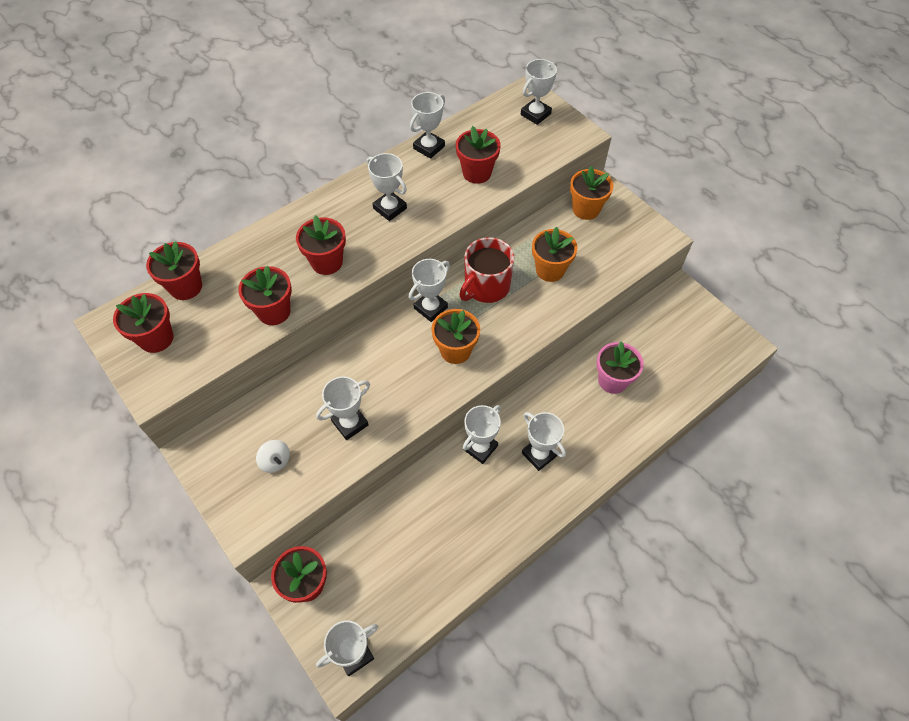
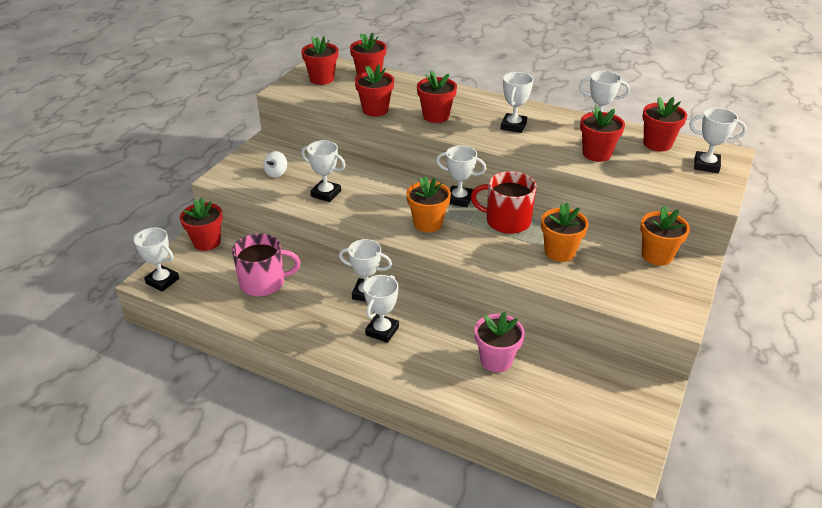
camera: 65 degrees right, 20 degrees down
none -> pink mug [232,233,301,296]
none -> red flower pot [642,97,687,151]

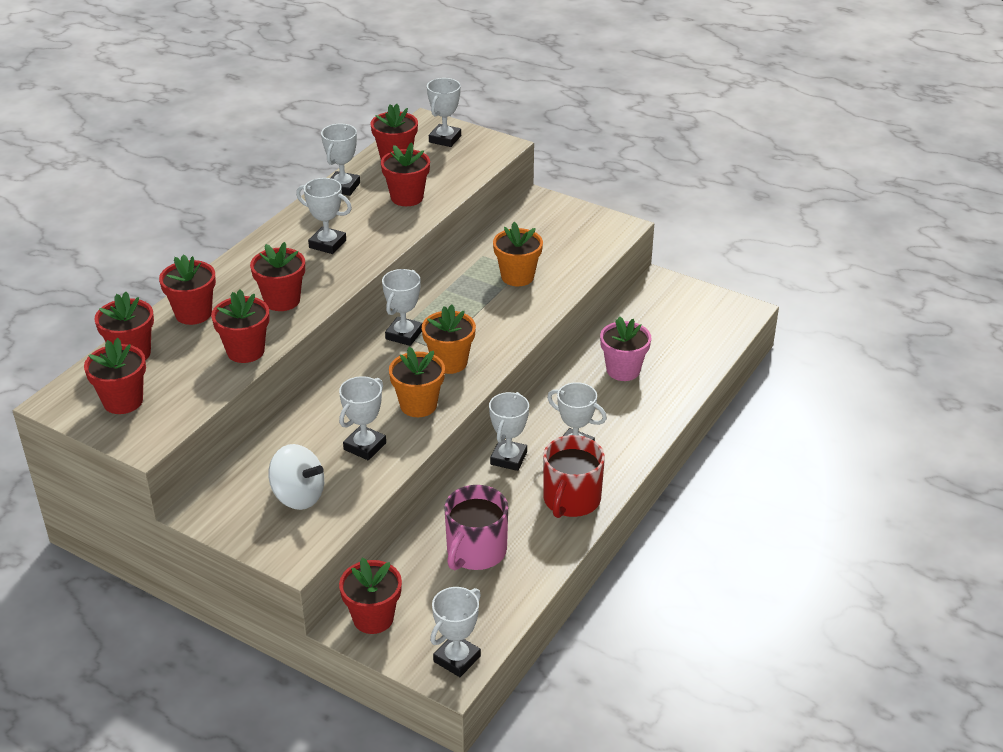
camera: 85 degrees left, 0 degrees up
pink mug [232,233,301,296] -> pink mug turned 150 degrees counterclockwise [444,485,508,570]
white spinning top [263,151,287,178] -> white spinning top [268,444,324,510], size x1.67
red mug [471,171,537,234] -> red mug moved to [543,435,605,518]
orange flower pot [640,206,690,266] -> orange flower pot moved to [389,347,445,417]
none -> red flower pot [159,254,216,325]

